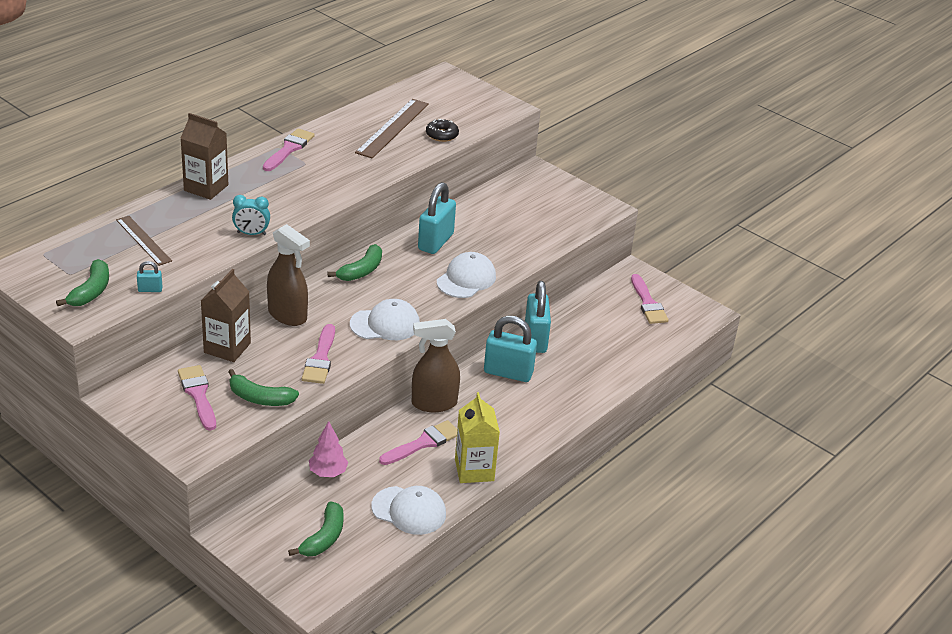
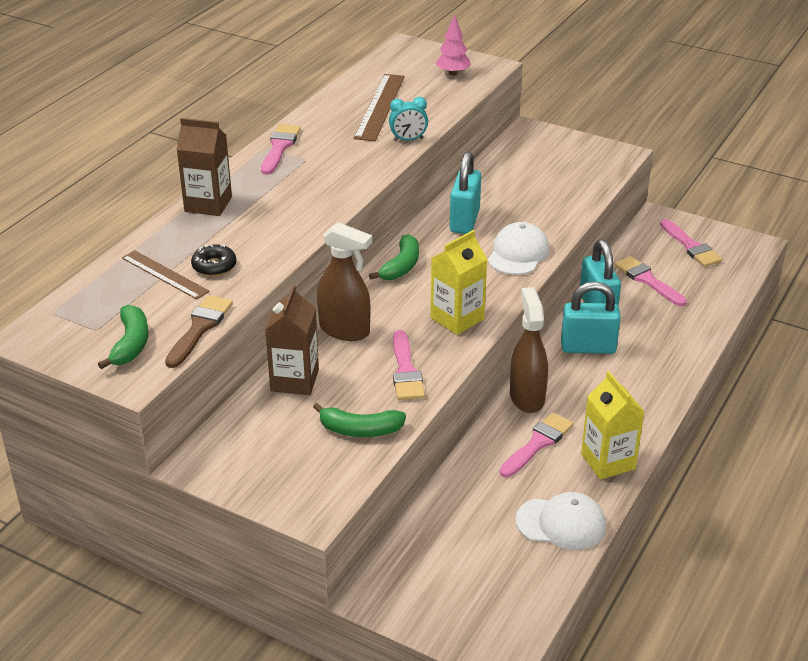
camera: 10 degrees left, 0 degrees up
turquoise padlock [137,261,162,292] -> brown brush [165,295,233,368]
pink brush [178,365,216,431] -> pink brush moved to [615,256,687,306]
turquoise clock [232,195,270,235] -> turquoise clock moved to [389,97,428,141]
green banana [288,501,344,556] -> none
pink tree [309,421,348,477] -> pink tree moved to [435,14,471,76]
white cap [350,299,420,340] -> yellow carton [431,230,488,335]
brown spray bottle [412,319,460,412] -> brown spray bottle turned 105 degrees clockwise [510,287,548,413]
black donut [426,119,459,142] -> black donut moved to [191,244,237,276]

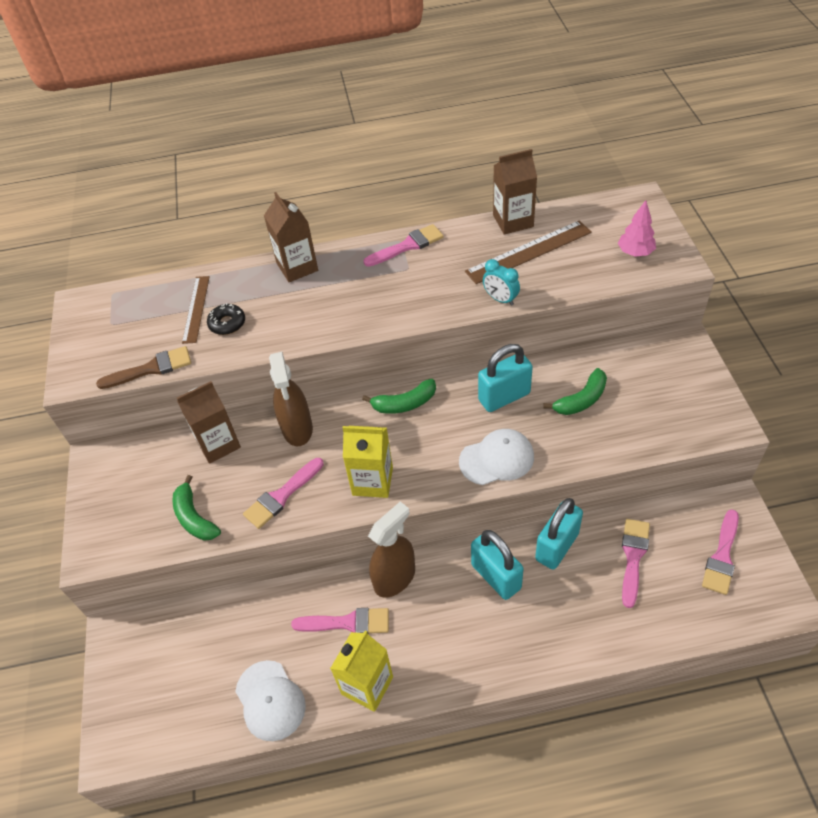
camera: 55 degrees right, 15 degrees up
green banana [98,305,149,369] -> green banana moved to [543,368,607,415]
none -> brown carton [493,149,537,234]

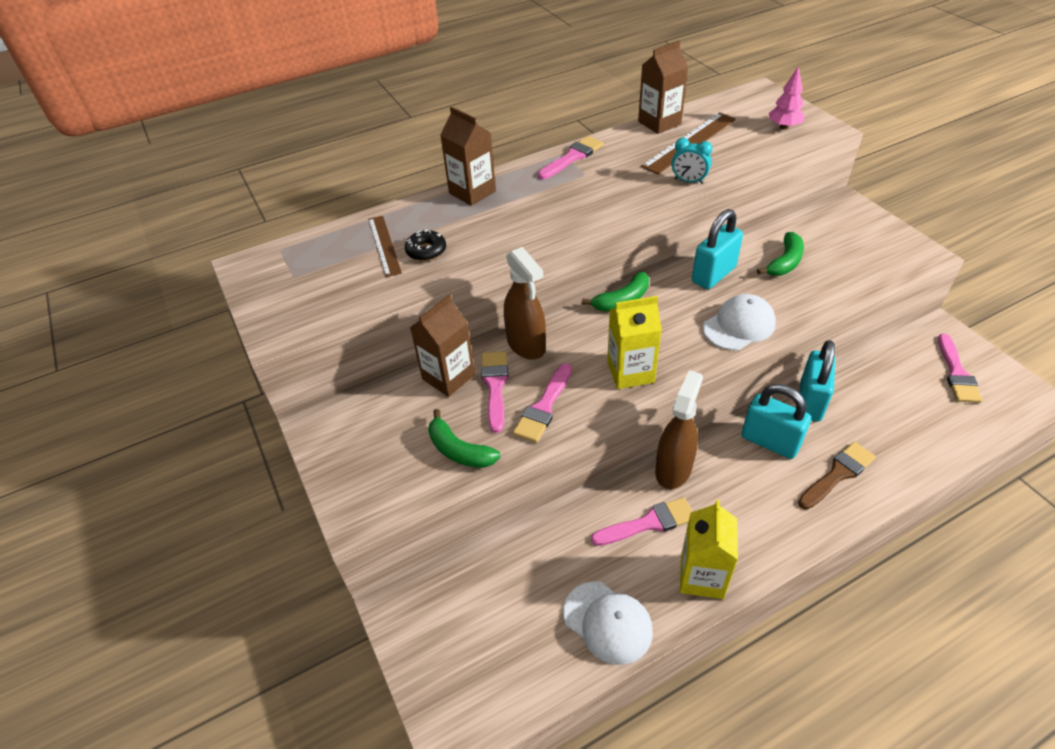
camera: 20 degrees left, 5 degrees down
brown brush [96,346,191,389] -> brown brush moved to [798,442,876,509]
pink brush [622,519,650,608] -> pink brush moved to [481,351,509,433]

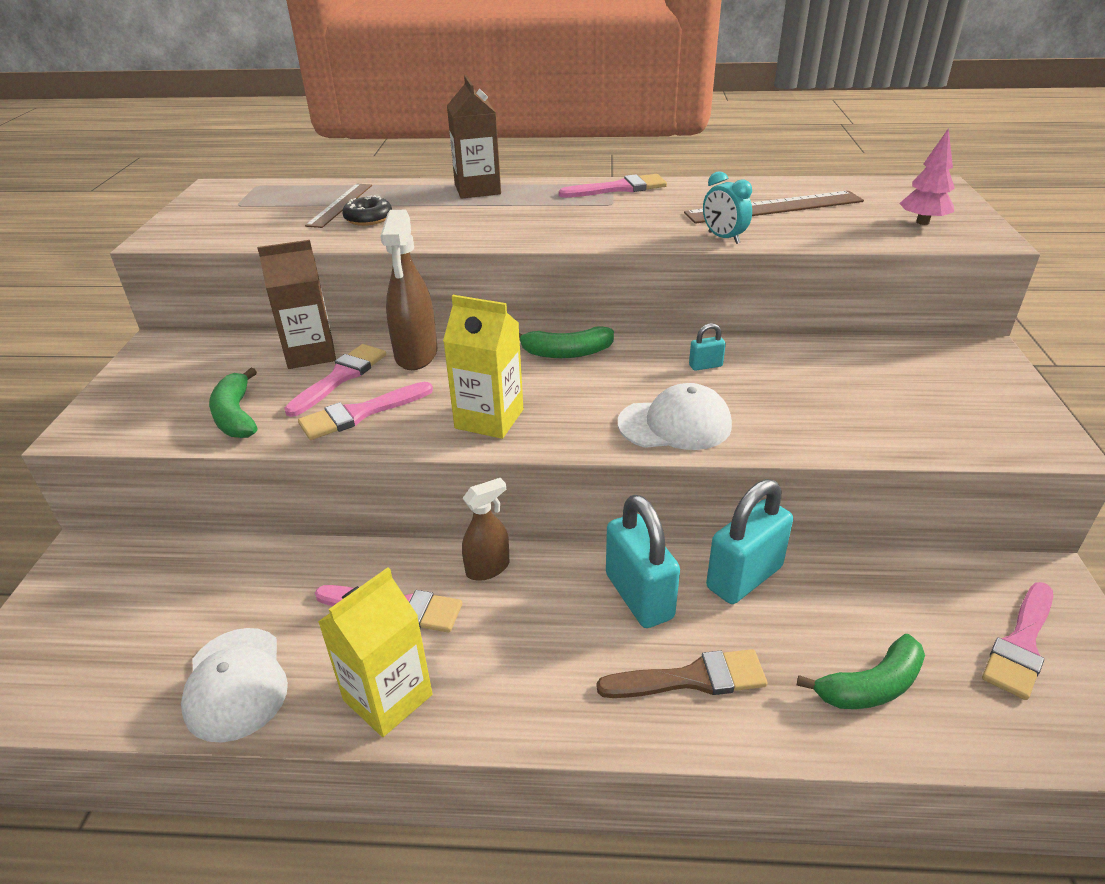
camera: 30 degrees right, 10 degrees down
brown carton [638,41,688,134] -> none
brown spray bottle [655,370,703,489] -> brown spray bottle [462,478,509,581], size x0.62
turquoise padlock [692,209,743,289] -> turquoise padlock [689,323,726,371], size x0.45
green banana [757,232,804,276] -> green banana moved to [797,634,925,709]

